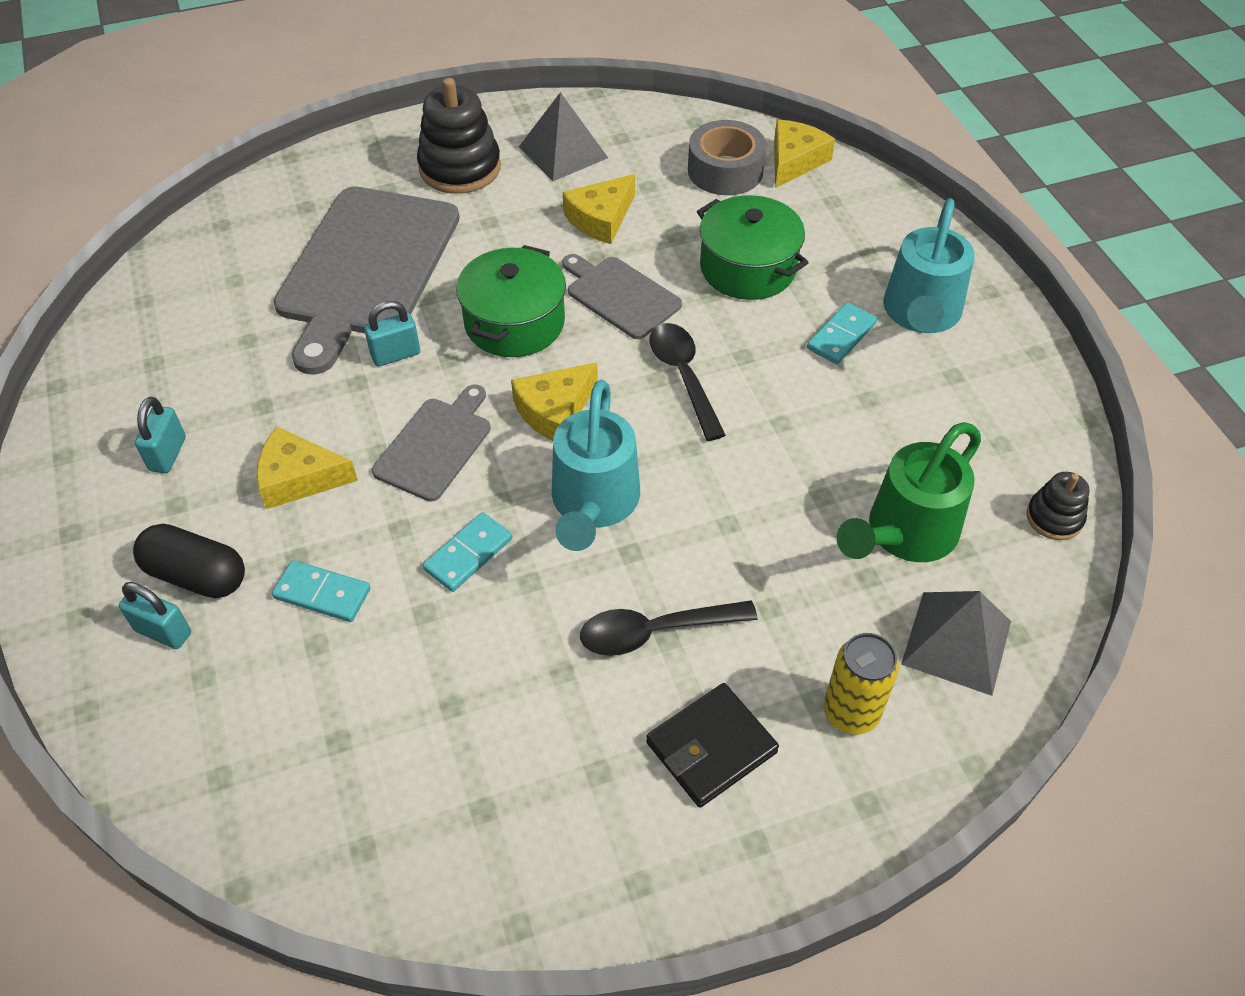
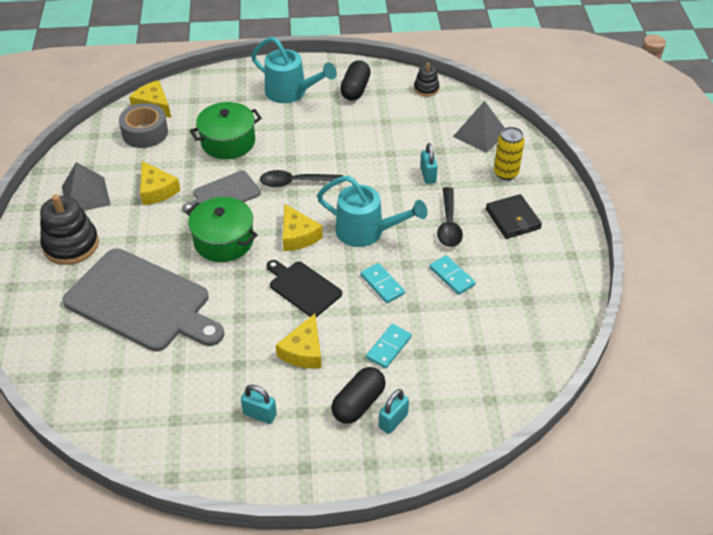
camera: 75 degrees left, 5 degrees down
turquoise padlock [364,301,420,366] -> turquoise padlock moved to [420,143,438,184]
grey cutting board [372,384,491,502] -> black cutting board [267,260,342,317]
turquoise domino [807,302,877,364] -> turquoise domino moved to [429,255,476,295]
green watering can [837,422,981,562] -> none
none -> black capsule [340,60,371,101]

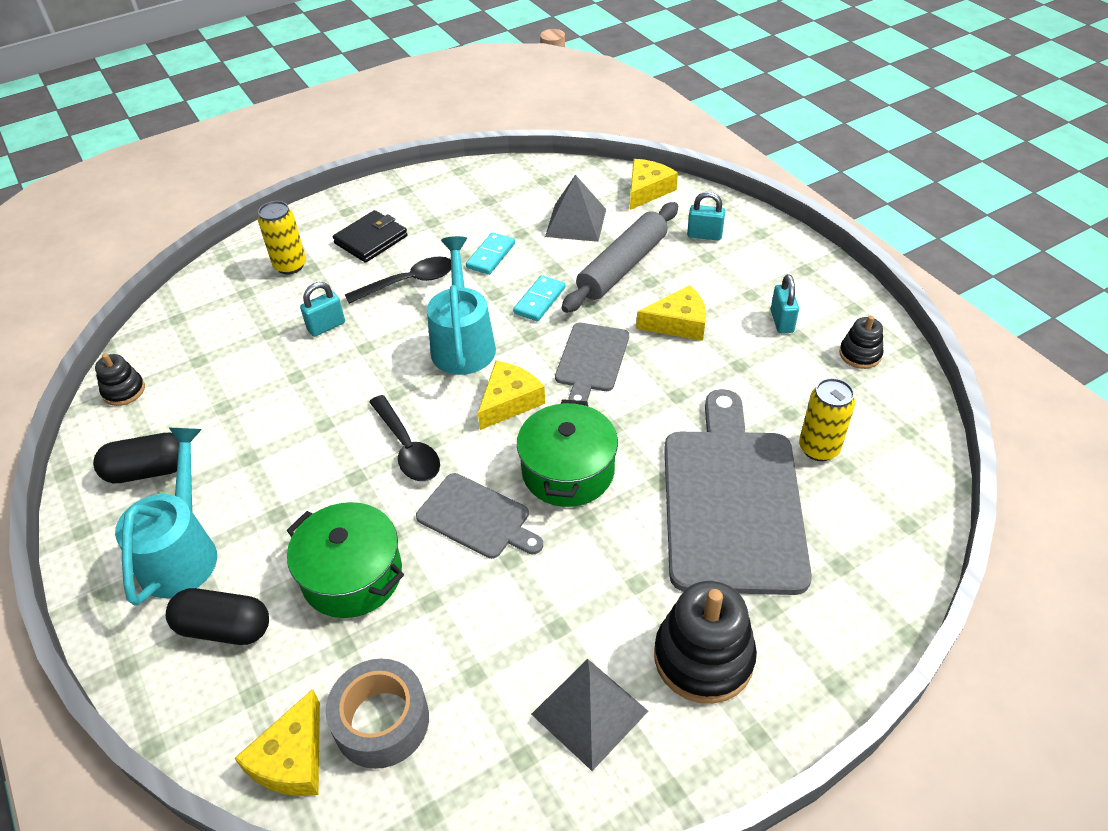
camera: 115 degrees left, 0 degrees up
yellow cheese [140,161,180,205] -> yellow cheese moved to [630,159,678,210]
black cutting board [267,260,342,317] -> grey cutting board [555,323,629,401]
black capsule [331,367,386,424] -> black capsule moved to [166,588,269,645]
turquoise domino [366,324,412,369] -> grey rolling pin [562,202,678,313]
grey pyramid [453,101,505,153] -> grey pyramid moved to [545,175,606,242]
none -> yellow can [799,378,855,461]
none -> black stacking toy [839,316,884,369]

